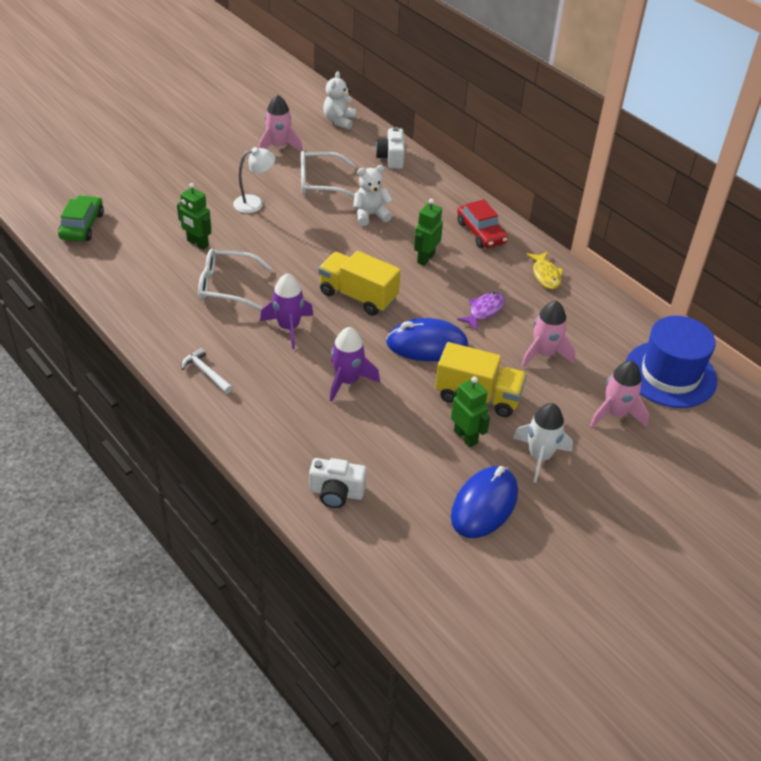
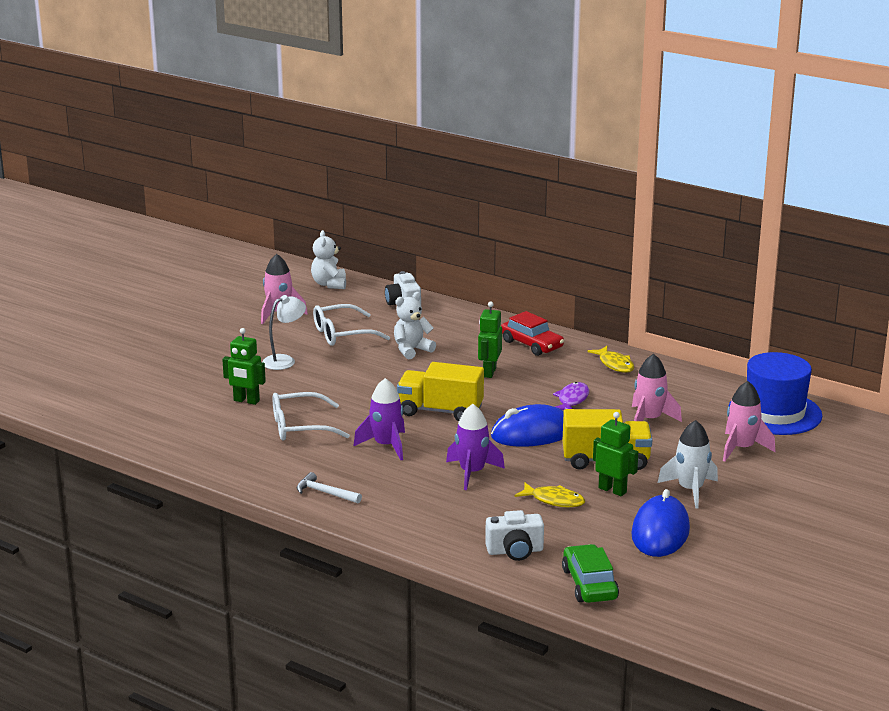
camera: 15 degrees left, 20 degrees down
green car [58,195,104,242] -> green car moved to [562,544,619,603]
none -> yellow fish [515,483,585,507]

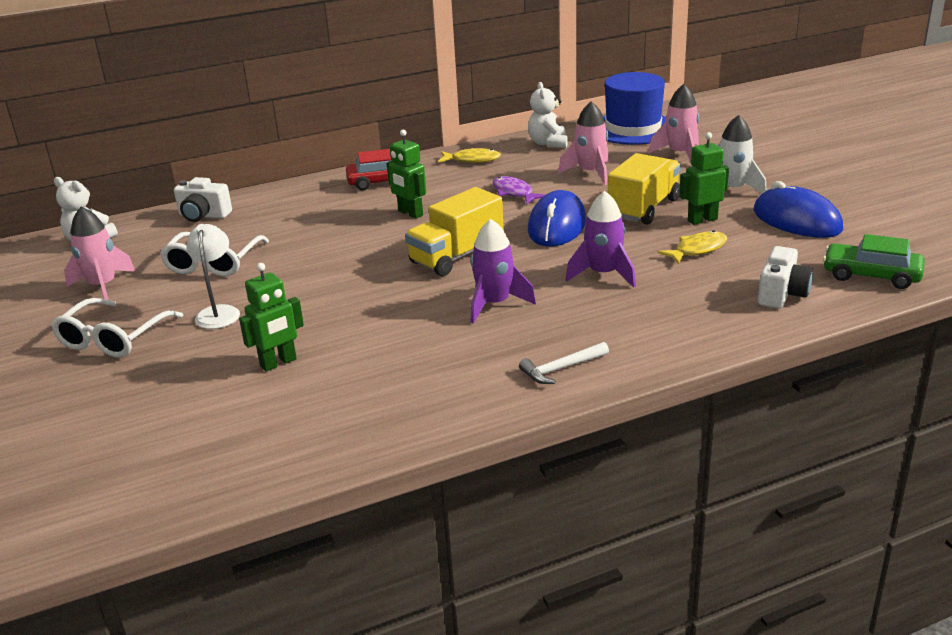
camera: 55 degrees left, 5 degrees up
white glasses [272,392,350,441] -> white glasses moved to [51,298,183,358]
white teddy bear [394,292,436,359] -> white teddy bear moved to [528,82,568,148]

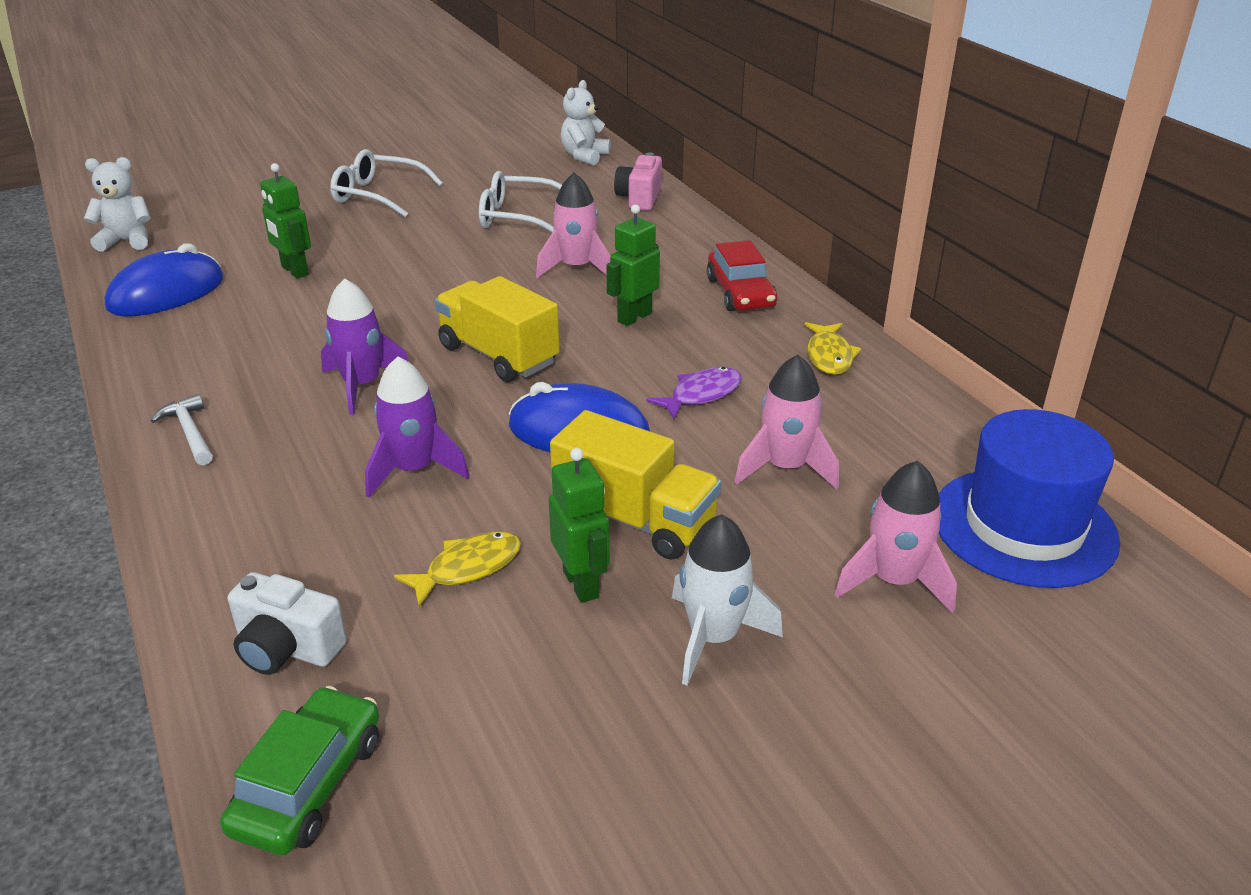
camera: 85 degrees right, 5 degrees up
pink rocket [64,206,135,300] -> pink rocket moved to [536,173,610,278]
white camera [174,177,232,222] -> pink camera [614,152,662,211]
white lamp [186,224,240,329] -> none
white teddy bear [528,82,568,148] -> white teddy bear moved to [84,157,151,252]
yellow fish [658,230,727,264] -> yellow fish turned 90 degrees counterclockwise [394,531,521,607]
blue mouse [754,181,843,238] -> blue mouse moved to [104,243,224,316]

